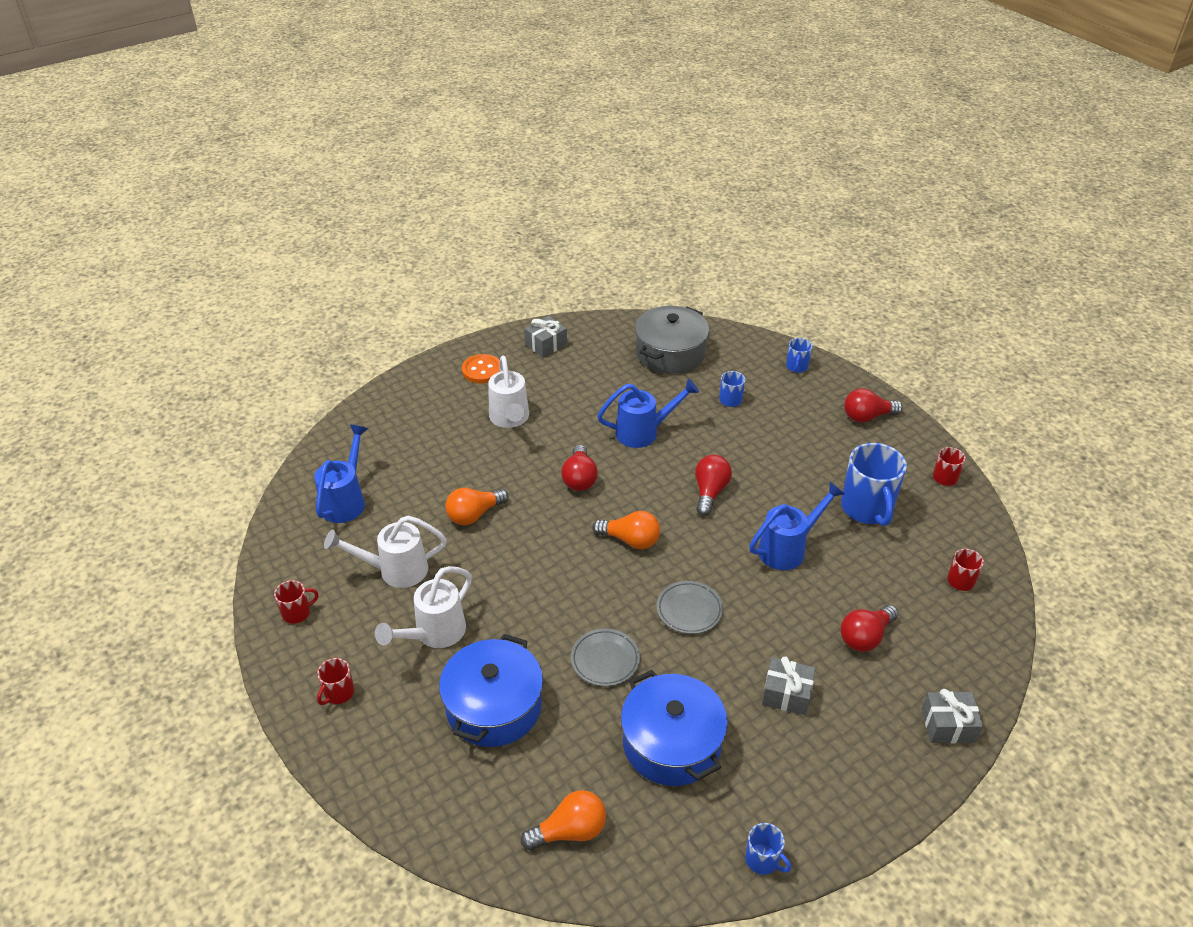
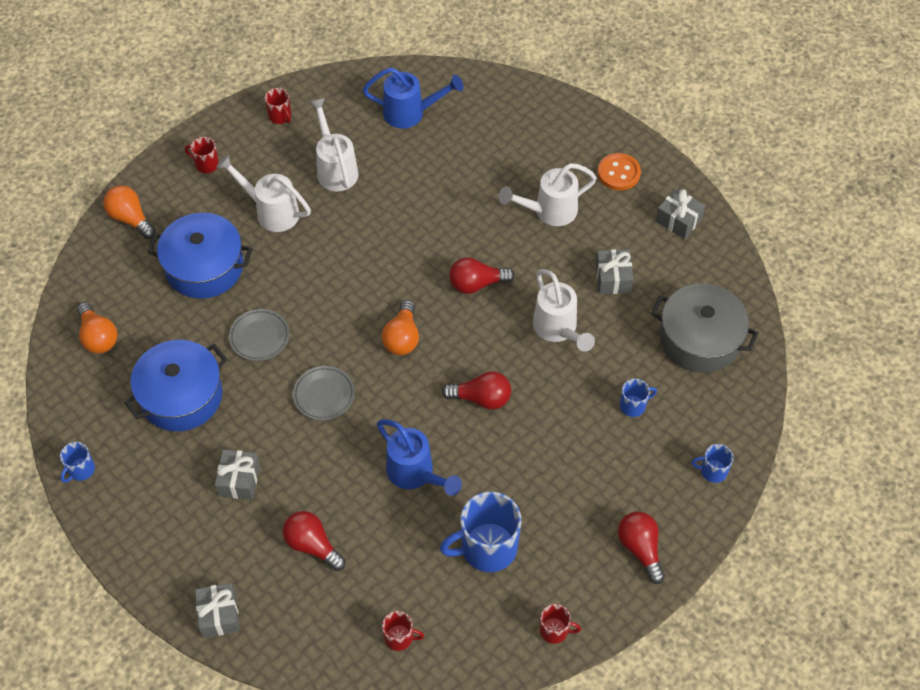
camera: 80 degrees right, 15 degrees up
orange light bulb [445,488,508,525] -> orange light bulb moved to [103,185,156,239]
blue watering can [597,379,699,448] -> white watering can [533,269,595,352]
none -> grey gift [595,249,634,294]

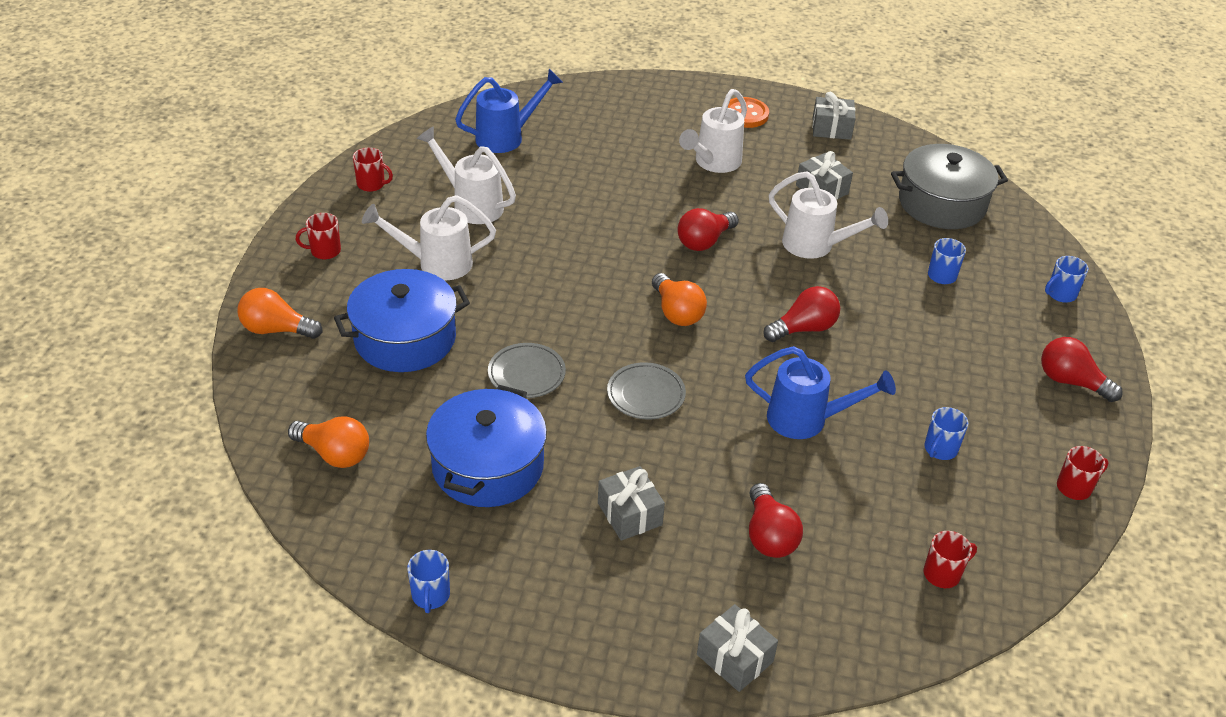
camera: 35 degrees left, 15 degrees down
red light bulb [283,511,346,571] -> red light bulb turned 105 degrees counterclockwise [749,483,803,558]
blue mug [440,492,521,572] -> blue mug [924,407,968,460], size x0.49

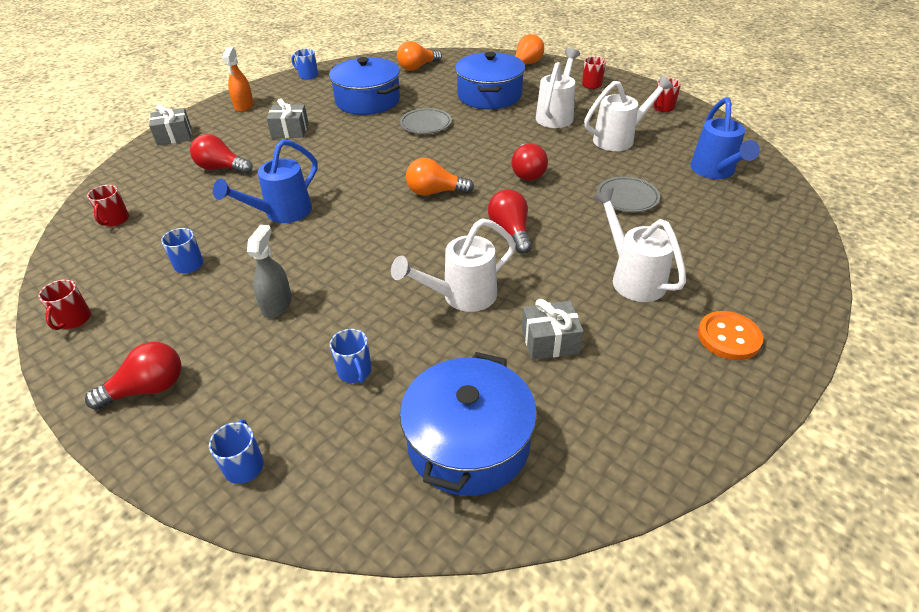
camera: 120 degrees right, 0 degrees up
grey plate [607,362,686,420] -> grey plate moved to [597,176,660,212]
red light bulb [763,286,840,342] -> red light bulb moved to [511,143,548,181]
grey gift [812,92,856,140] -> none
grey pot [891,144,1008,229] -> blue pot [400,352,537,496]
none -> orange spray bottle [222,47,254,112]
none -> grey spray bottle [247,225,292,318]

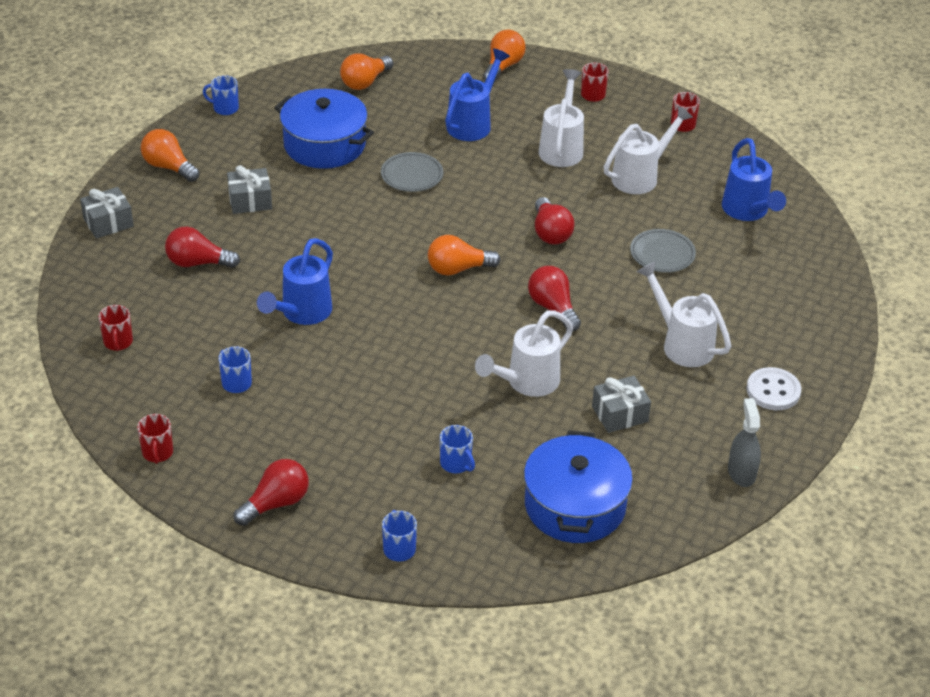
camera: 15 degrees left, 0 degrees up
orange spray bottle [222,47,254,112] -> orange light bulb [141,129,199,182]
grey spray bottle [247,225,292,318] -> grey spray bottle moved to [728,398,761,487]
blue pot [455,52,525,109] -> blue watering can [445,48,510,141]
orange button [698,311,763,360] -> white button [746,367,801,410]

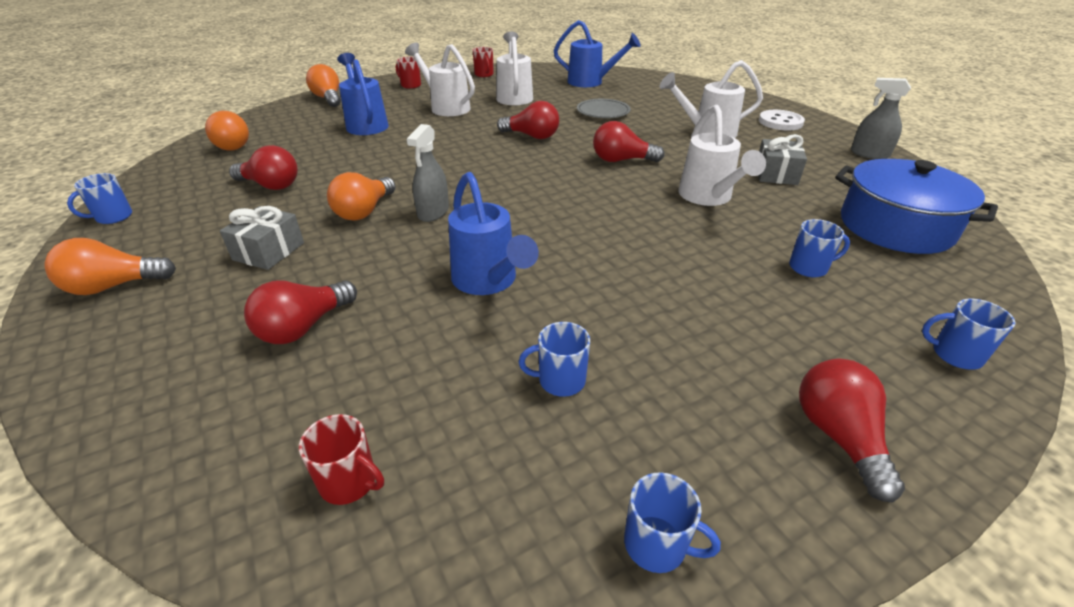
camera: 55 degrees left, 5 degrees down
grey gift [80,187,134,239] -> none
red mug [137,414,173,464] -> blue mug [624,472,721,573]
blue pot [274,89,374,169] -> red light bulb [229,145,298,190]
grey plate [381,152,443,192] -> none
orange light bulb [428,235,501,276] -> orange light bulb moved to [327,172,396,221]
none -> grey spray bottle [406,124,449,222]

